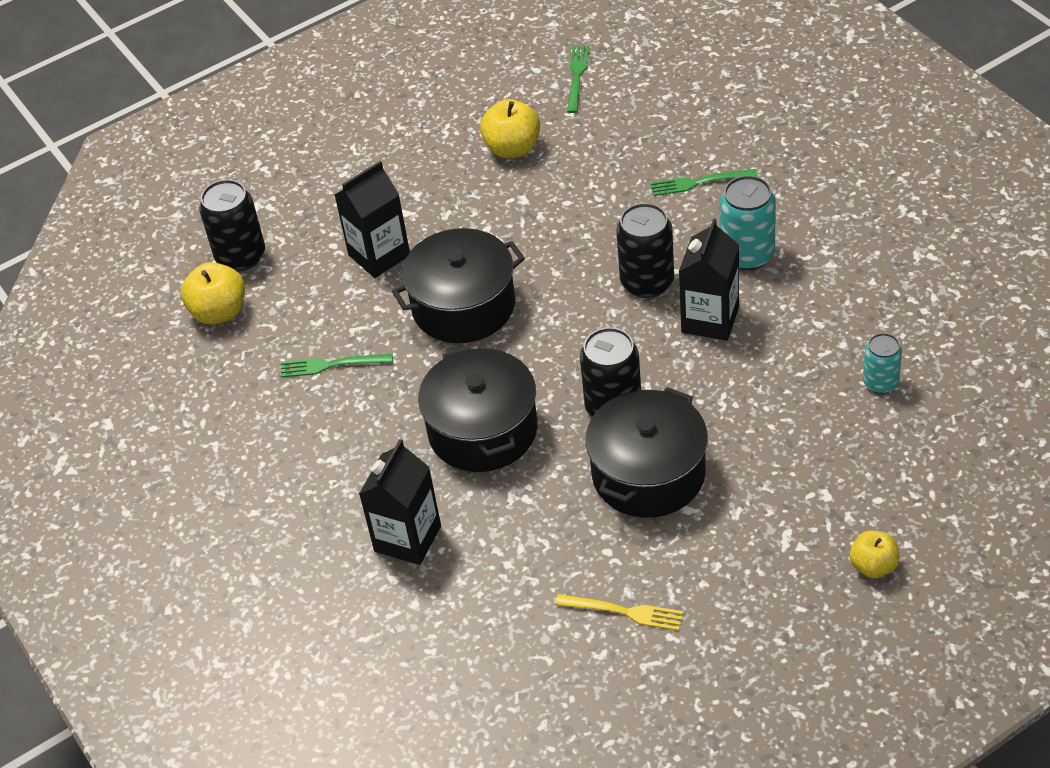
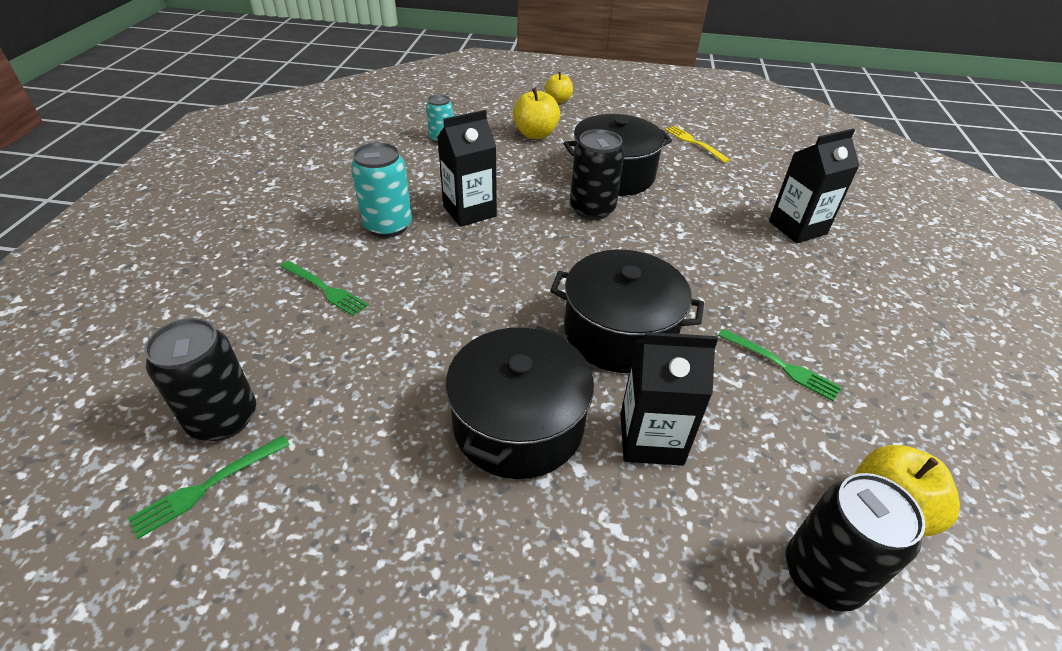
camera: 145 degrees left, 5 degrees down
black pot [418,346,538,472] -> black pot moved to [445,326,594,479]
yellow apple [480,99,540,158] -> yellow apple moved to [513,88,560,139]
black can [616,203,674,298] -> black can moved to [144,318,256,441]

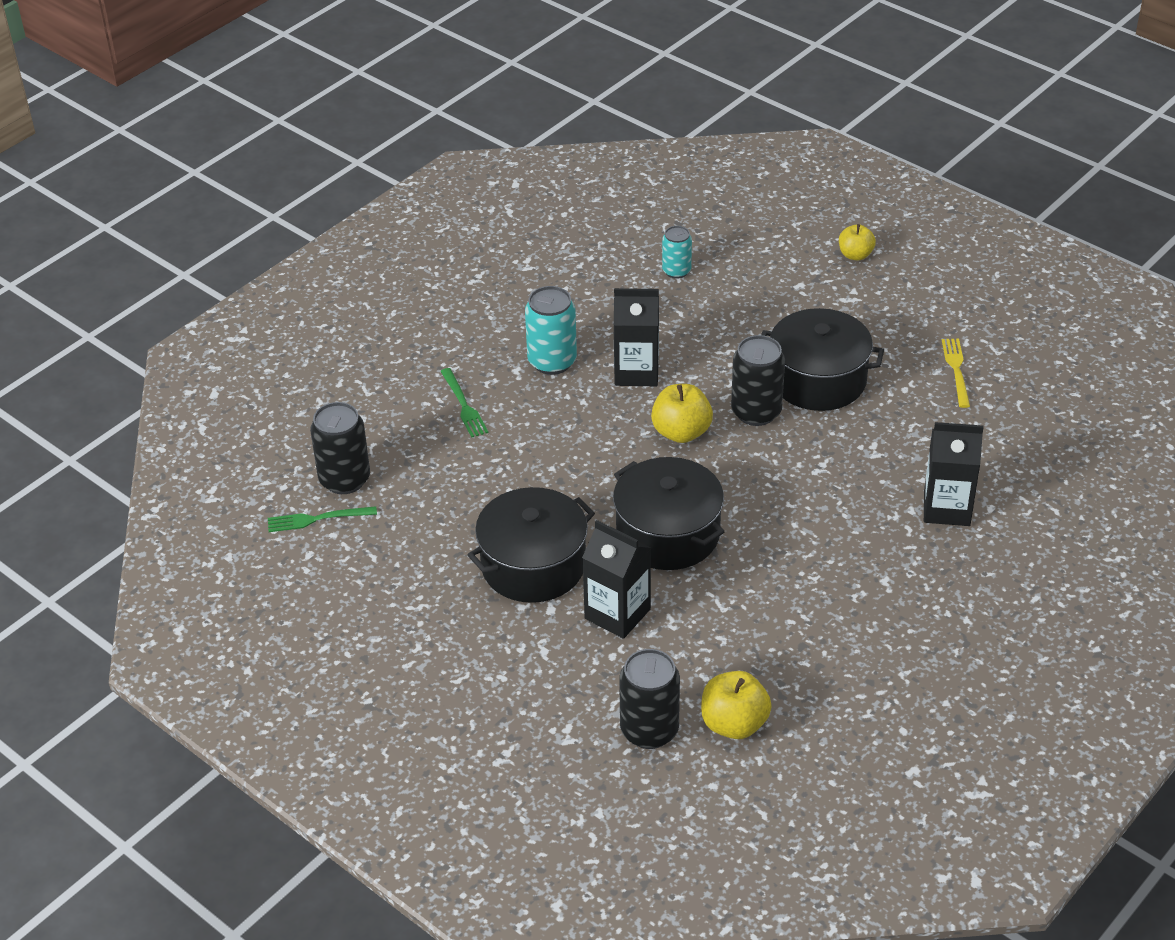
camera: 35 degrees right, 0 degrees up
yellow apple [513,88,560,139] -> yellow apple moved to [651,384,713,443]
green fork [718,329,842,401] -> none

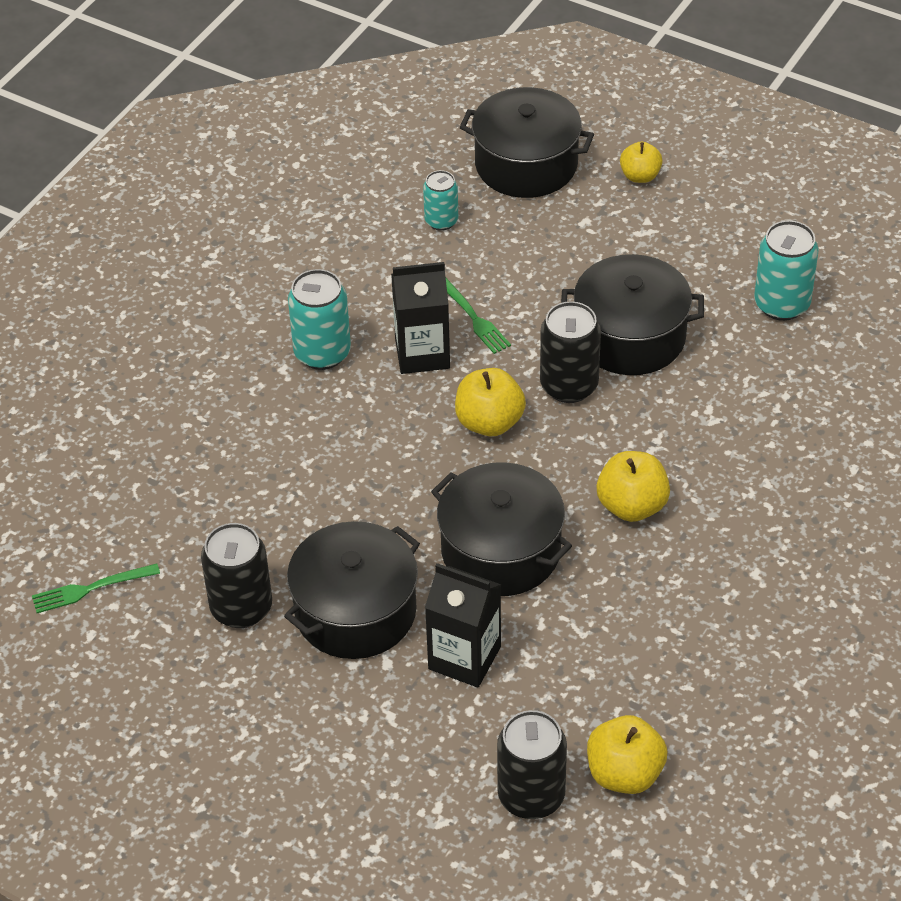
camera: 10 degrees left, 5 degrees up
black can [310,402,370,494] -> black can moved to [201,523,272,628]
green fork [440,368,489,437] -> green fork moved to [446,278,511,354]
black carton [924,422,984,526] -> none
yellow fork [942,339,970,408] -> turquoise can [754,220,819,321]
none -> black pot [459,87,594,198]
none -> yellow apple [597,451,670,522]

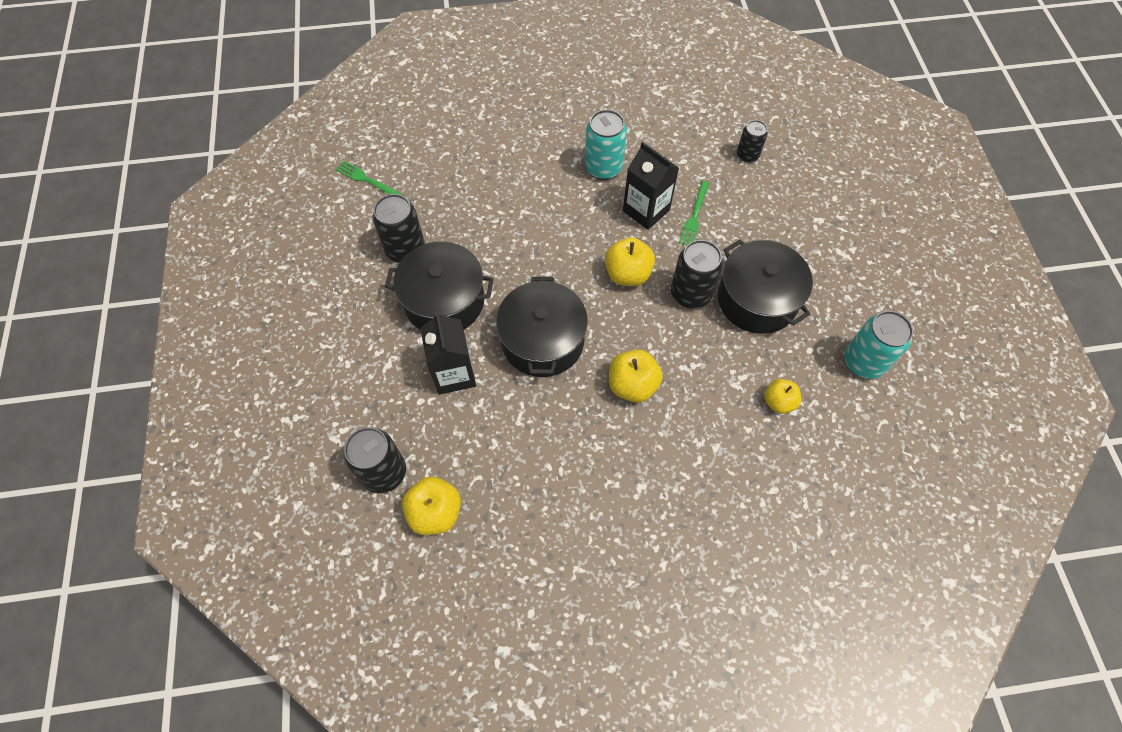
camera: 50 degrees right, 15 degrees up
turquoise can [423,170,458,231] -> black can [737,120,768,163]
black pot [459,87,594,198] -> none
yellow apple [620,142,663,183] -> yellow apple moved to [764,379,801,414]

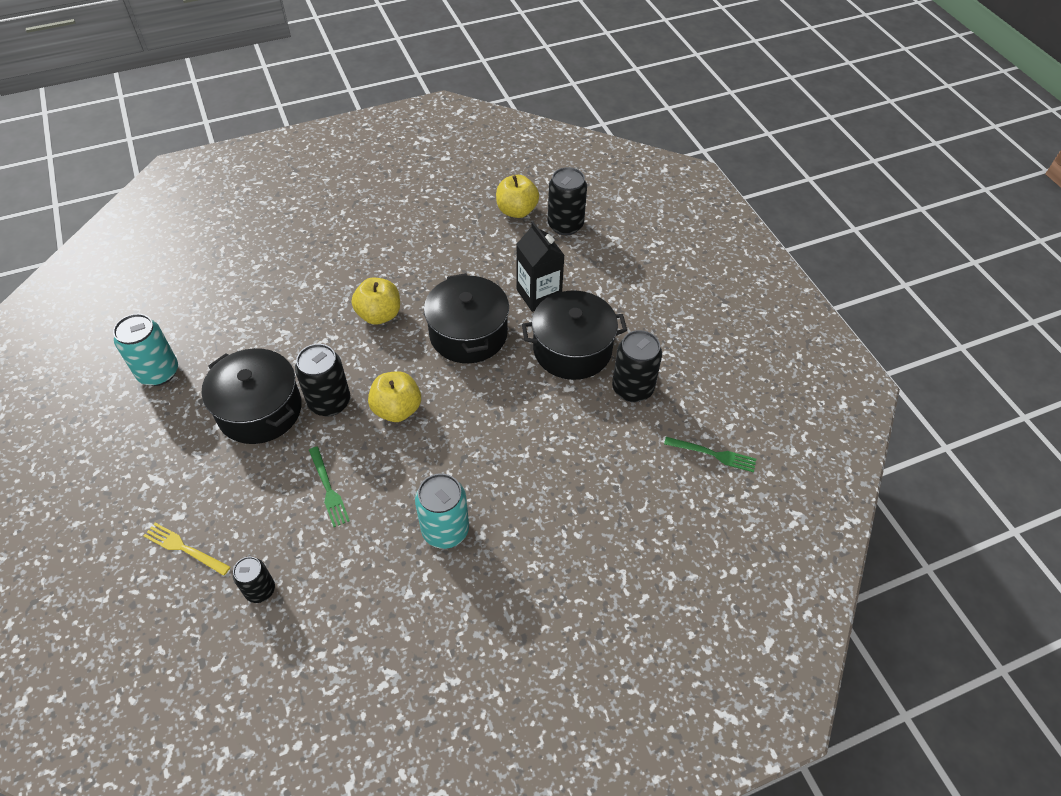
camera: 165 degrees right, 10 degrees down
black carton [623,142,679,230] -> none
green fork [679,181,710,245] -> green fork turned 150 degrees clockwise [309,447,350,527]
yellow apple [764,379,801,414] -> none
none -> yellow fork [144,523,230,576]

